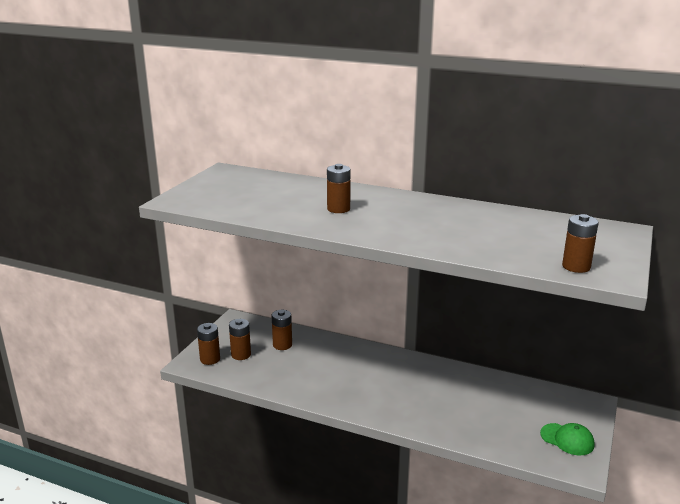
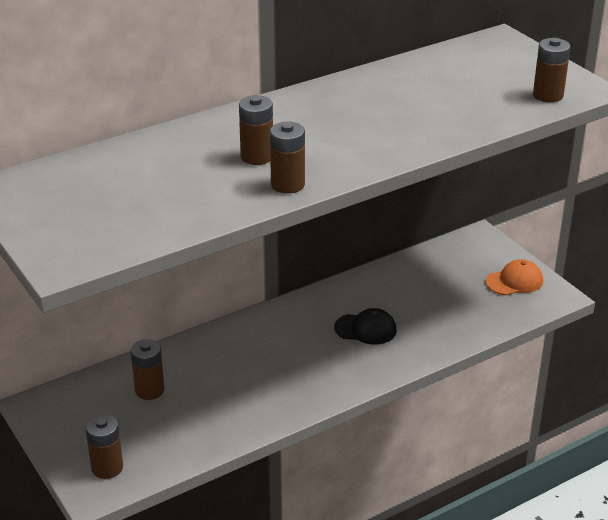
camera: 55 degrees left, 10 degrees up
brown battery [229,319,251,360] -> brown battery moved to [270,122,305,194]
green cap [540,423,595,455] -> orange cap [485,259,543,295]
none -> black cap [334,308,397,344]

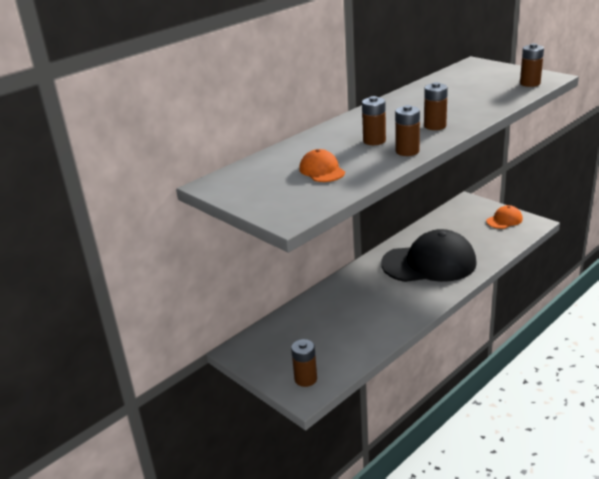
camera: 10 degrees left, 5 degrees down
brown battery [131,339,165,400] -> brown battery moved to [424,82,448,130]
black cap [334,308,397,344] -> black cap [381,229,477,282], size x2.25
none -> orange cap [299,149,345,182]

